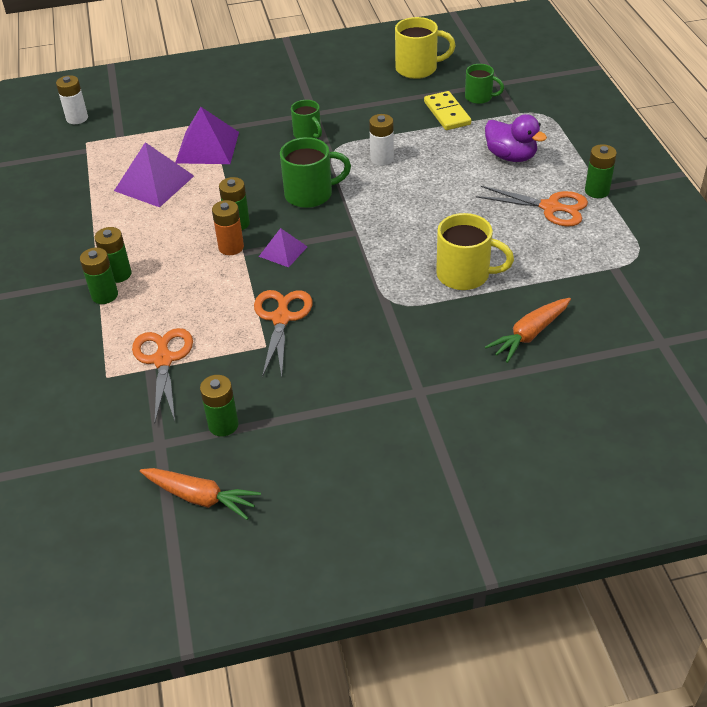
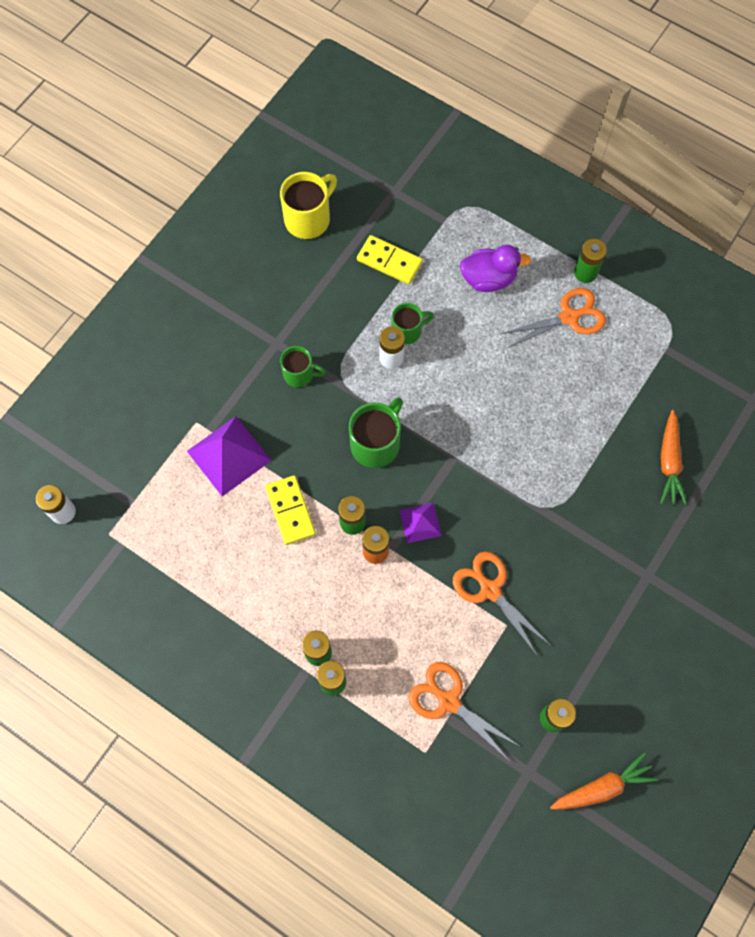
camera: 45 degrees left, 25 degrees up
purple pyramid [114,142,194,207] -> none
yellow mug [436,213,514,290] -> none
green mug [465,64,504,104] -> green mug moved to [391,303,434,344]
none -> yellow domino [265,475,316,545]

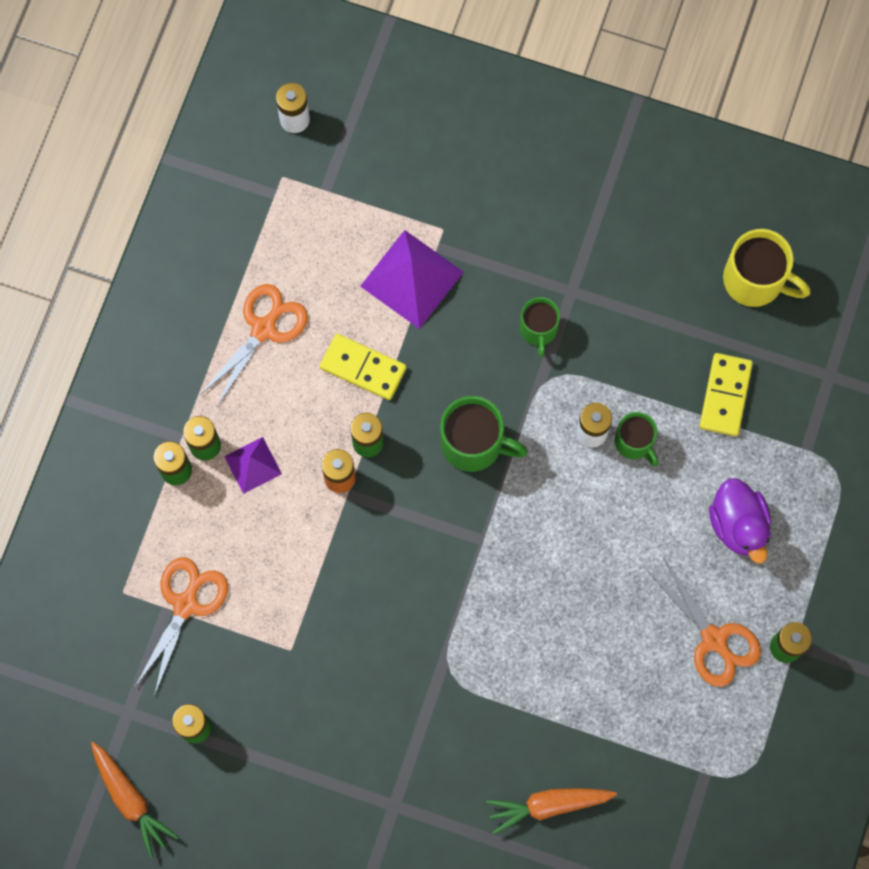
camera: 75 degrees right, 5 degrees up
yellow domino [265,475,316,545] -> yellow domino turned 60 degrees clockwise [320,334,407,400]
purple pyramid [399,503,442,543] -> purple pyramid moved to [224,437,282,494]
orange scissors [453,551,550,657] -> orange scissors moved to [199,284,308,408]

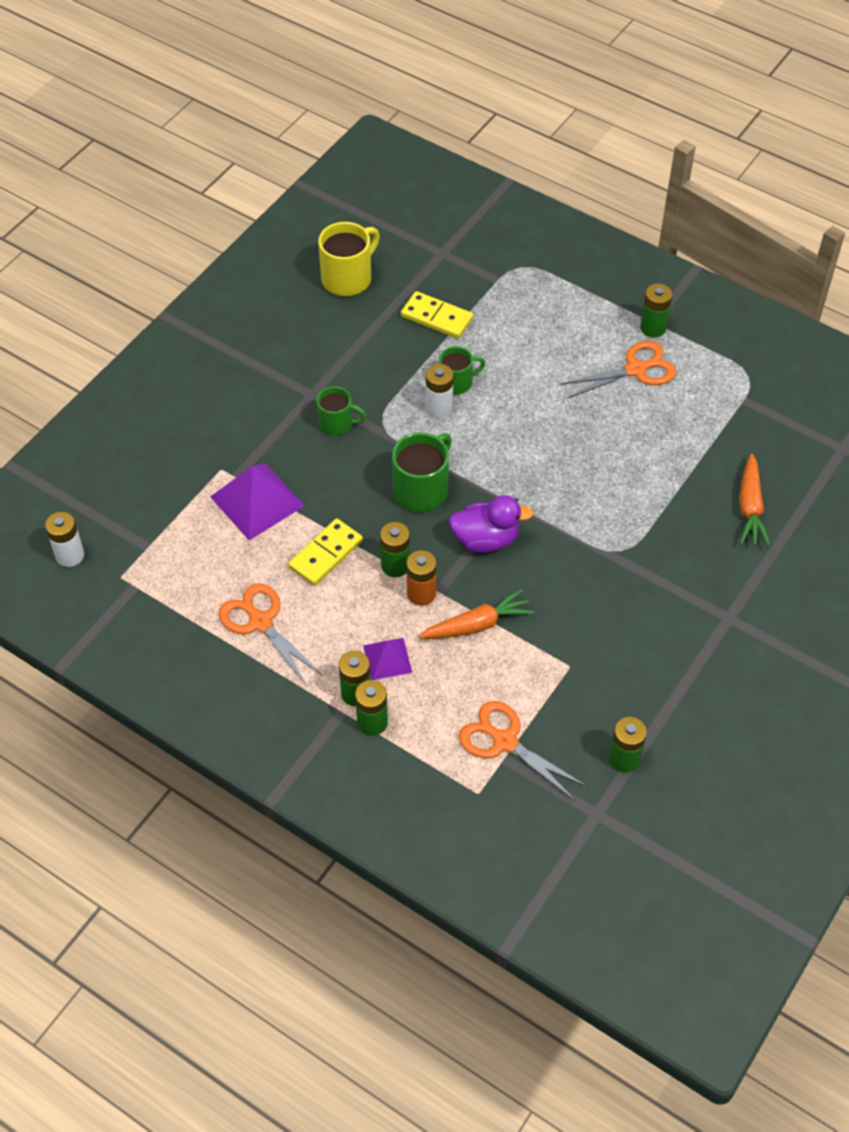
camera: 75 degrees left, 20 degrees down
orange carrot [91,742,178,858] -> orange carrot moved to [419,589,534,639]
purple duck [709,478,771,564] -> purple duck moved to [449,495,533,553]

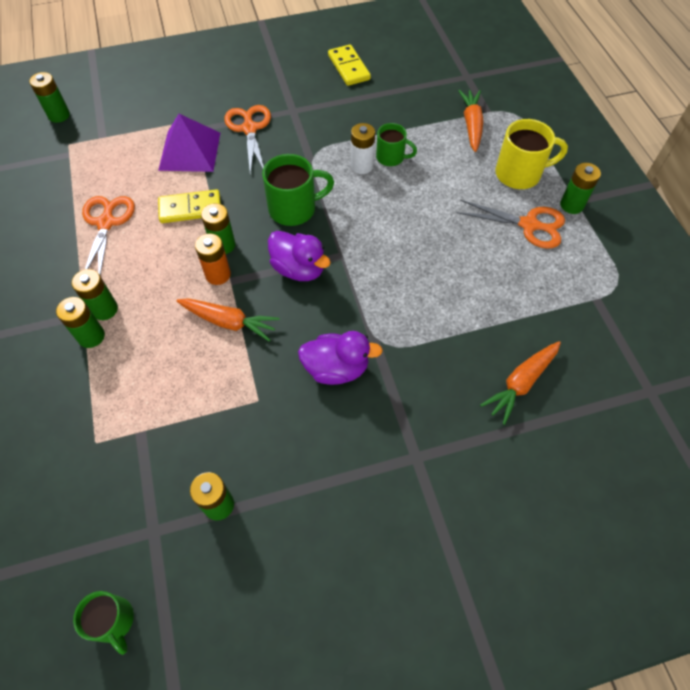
camera: 40 degrees right, 5 degrees up
white battery [45,512,84,567] -> green battery [29,72,70,123]
green mug [317,386,366,435] -> green mug moved to [73,591,134,655]
yellow mug [318,222,380,296] -> yellow mug moved to [495,119,568,189]
purple pyramid [363,638,412,680] -> none
yellow domino [401,291,473,339] -> yellow domino moved to [328,44,371,86]
orange scissors [459,701,587,801] -> orange scissors moved to [224,105,271,175]
none -> purple duck [298,331,383,385]
none -> orange carrot [459,90,483,152]

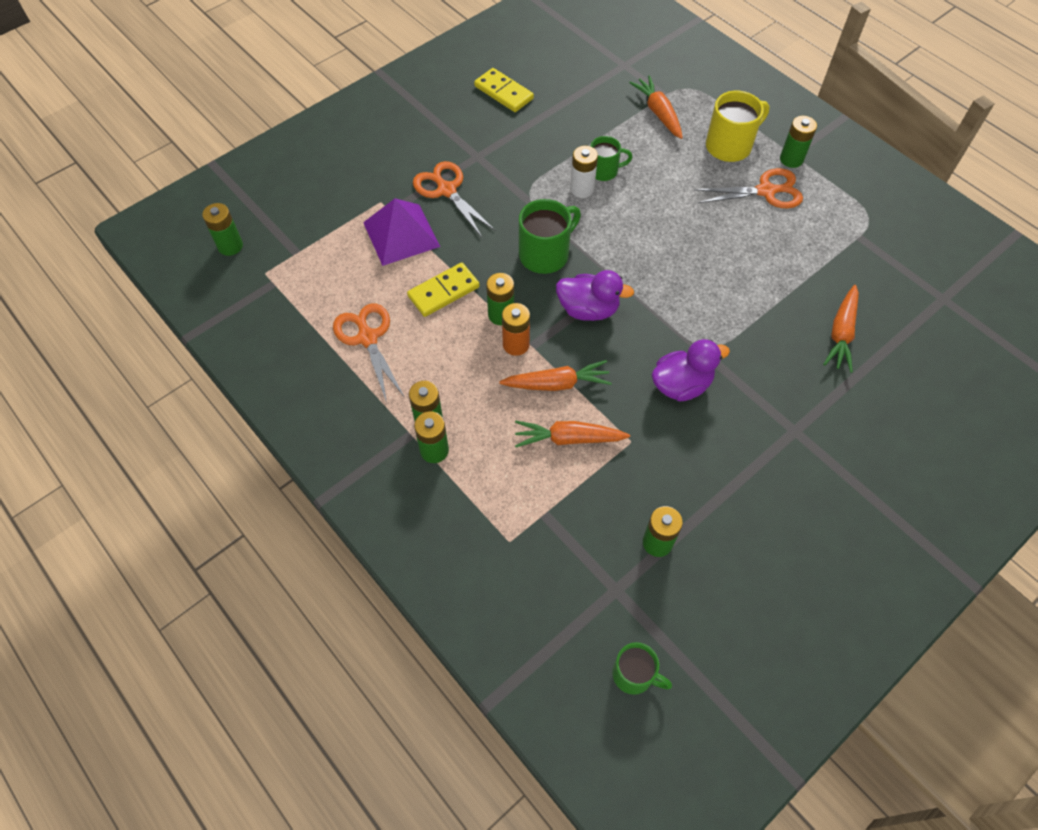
camera: 25 degrees left, 0 degrees up
none -> orange carrot [515,421,630,447]

